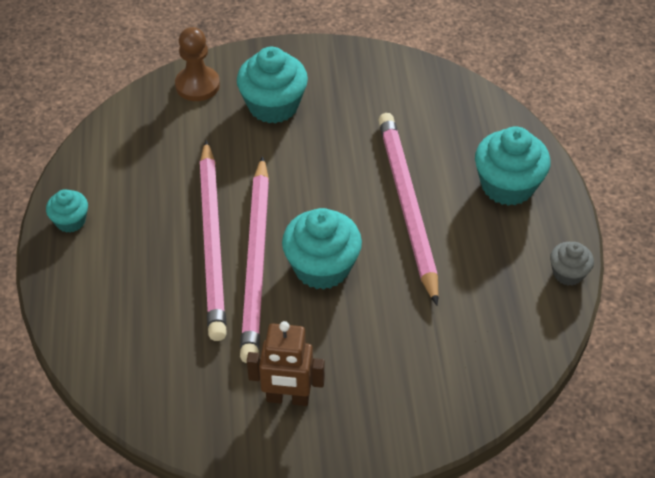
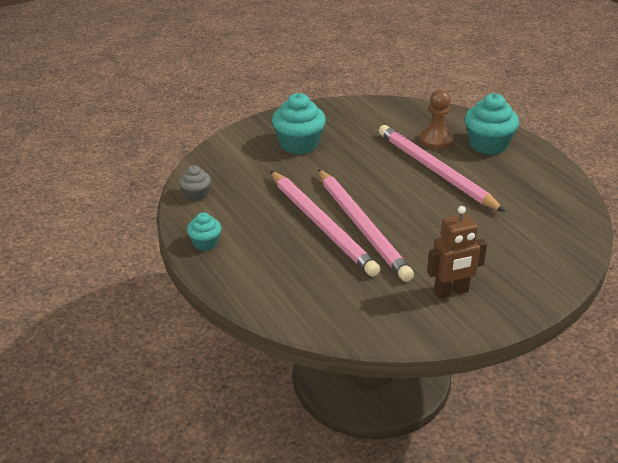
camera: 25 degrees left, 15 degrees down
brown pawn [175,27,220,101] -> brown pawn moved to [419,89,454,149]
turquoise cupcake [282,208,362,290] -> none
grey cupcake [550,242,594,286] -> grey cupcake moved to [179,165,211,201]

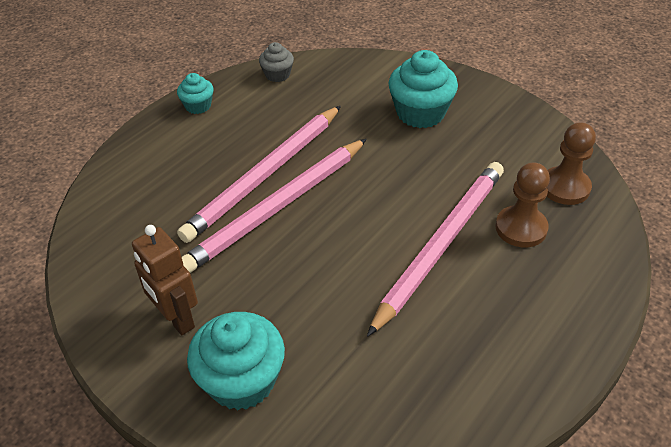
camera: 70 degrees right, 10 degrees up
turquoise cupcake [465,93,519,155] -> turquoise cupcake moved to [187,312,285,410]
none -> brown pawn [547,122,596,205]

